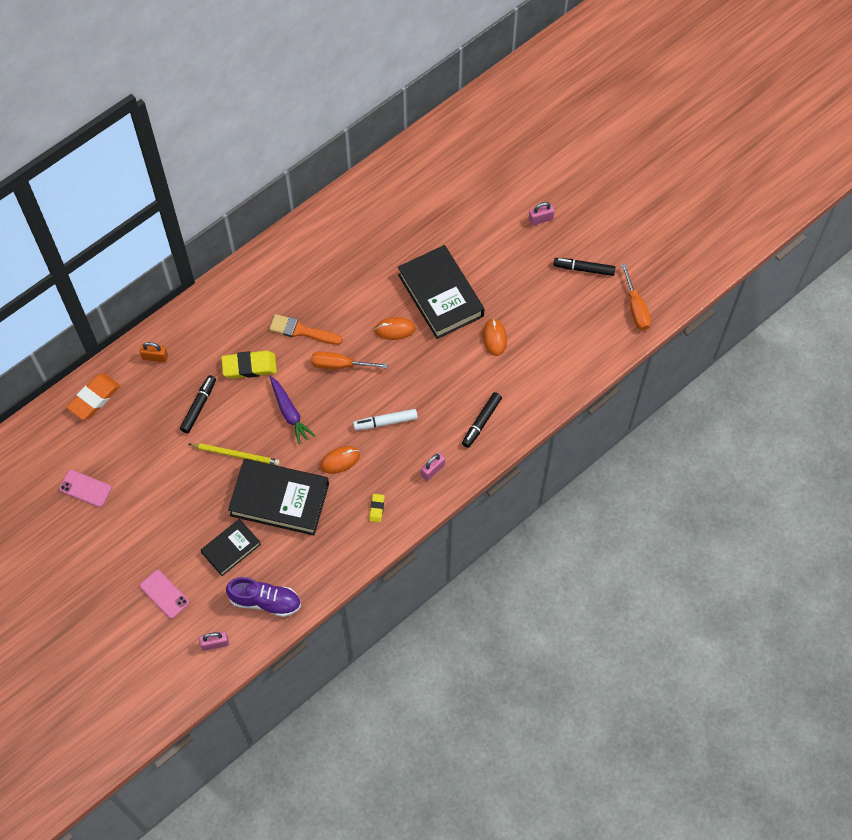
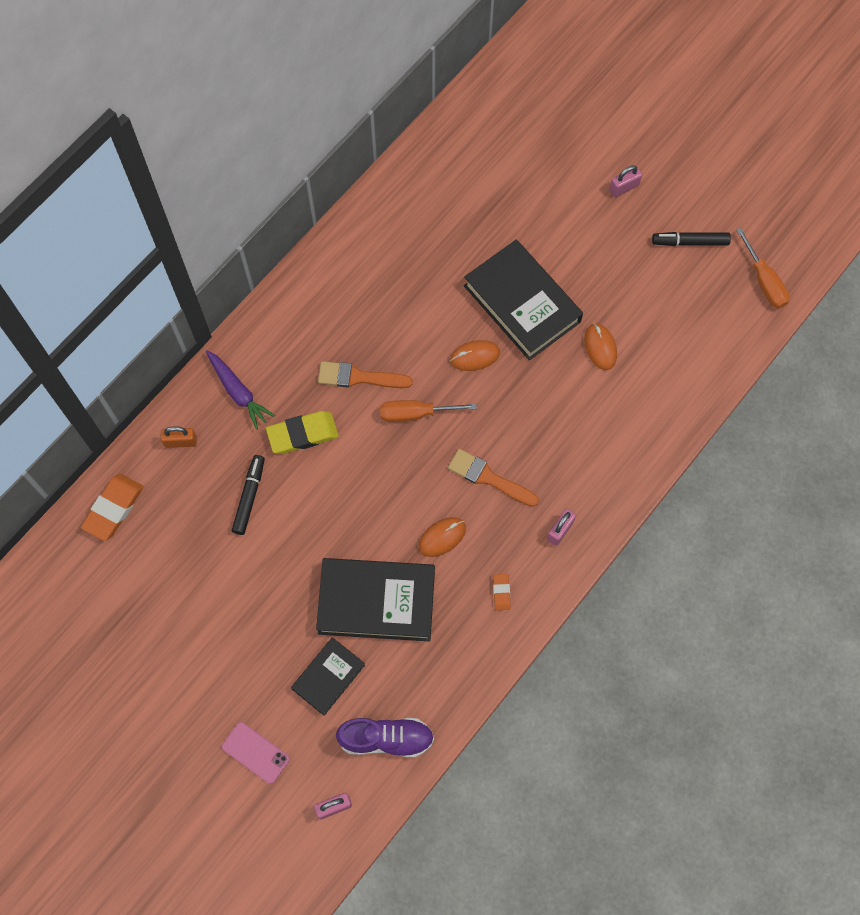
camera: 10 degrees left, 5 degrees up
pink phone [59,470,112,507] -> none
yellow pencil [189,443,280,465] -> none
purple carrot [270,376,315,444] -> purple carrot moved to [206,350,275,430]
white marker [353,409,418,430] -> orange brush [448,449,539,507]
yellow eraser [369,494,385,522] -> orange eraser [493,574,511,610]
black marker [462,392,502,448] -> none

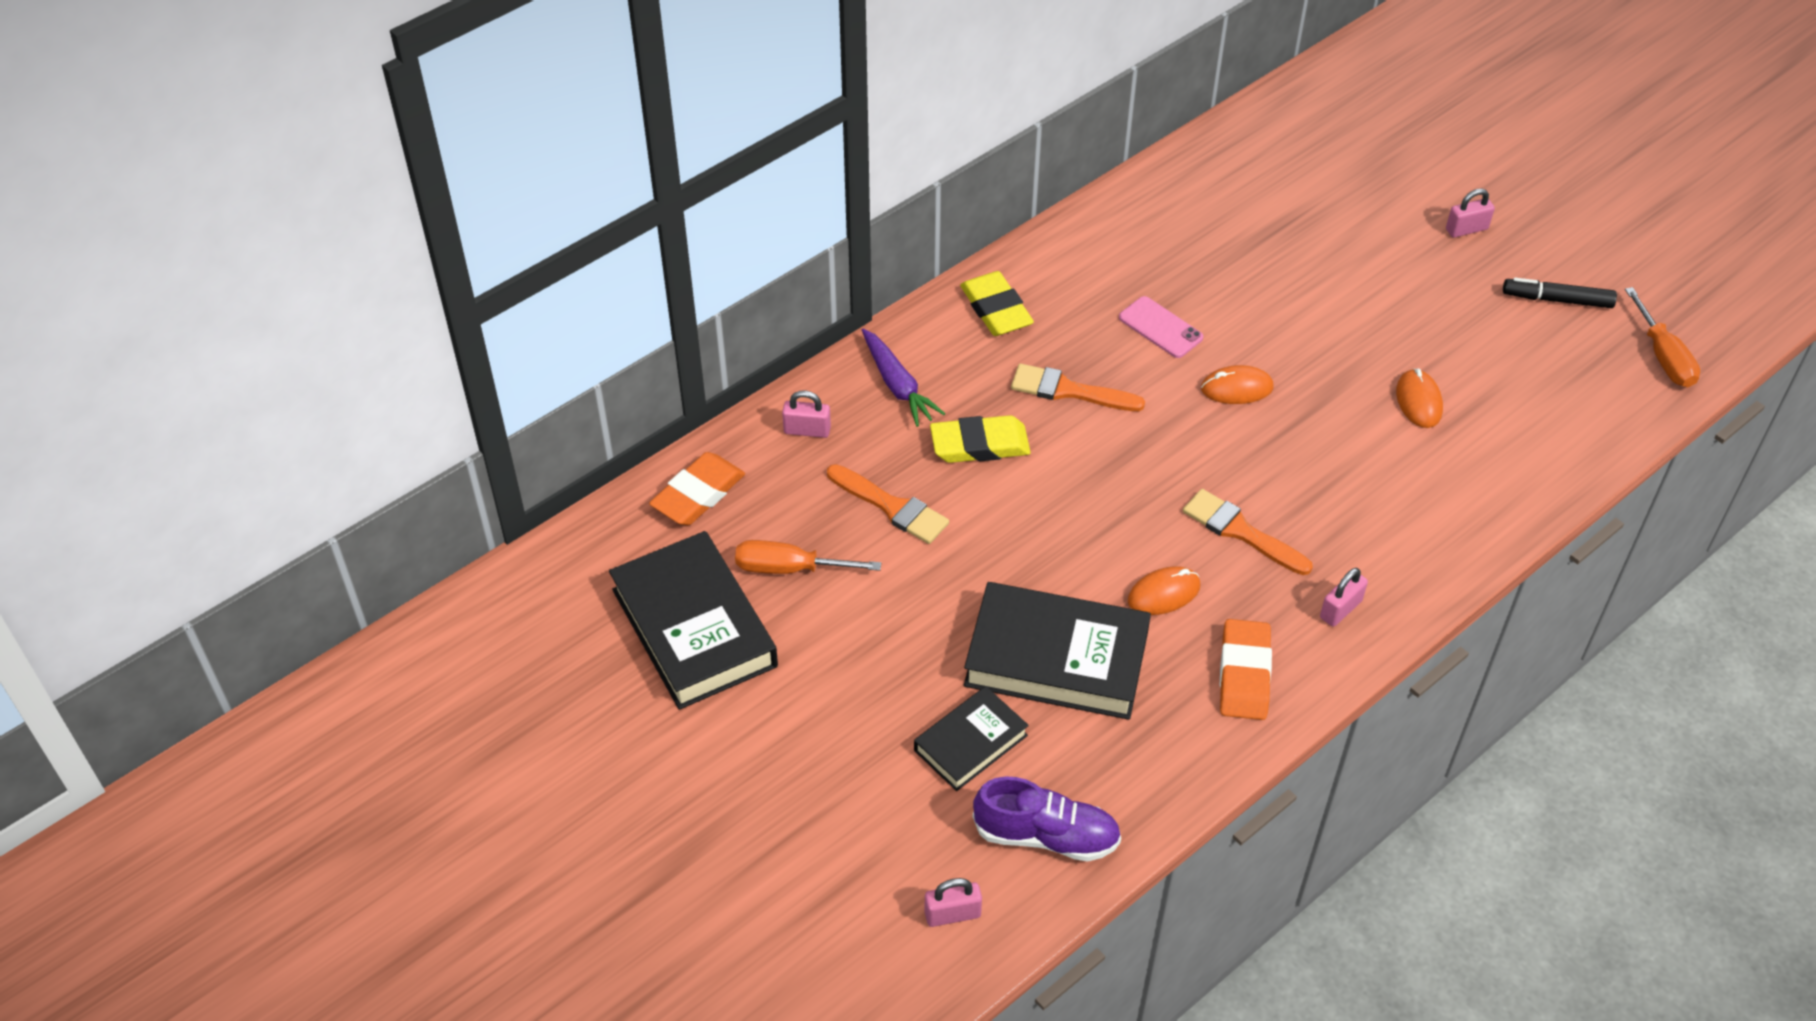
camera: 10 degrees right, 20 degrees down
orange padlock [161,427,197,448] -> pink padlock [782,390,831,438]
pink phone [222,722,290,784] -> pink phone moved to [1119,296,1203,358]
black marker [232,455,265,535] -> orange brush [827,464,949,544]
orange screwdriver [380,400,477,422] -> orange screwdriver moved to [735,540,881,574]
black book [464,240,583,360] -> black book moved to [609,531,778,710]
orange eraser [493,574,511,610] -> orange eraser [1220,619,1272,720], size x1.97
none -> yellow eraser [960,271,1034,336]

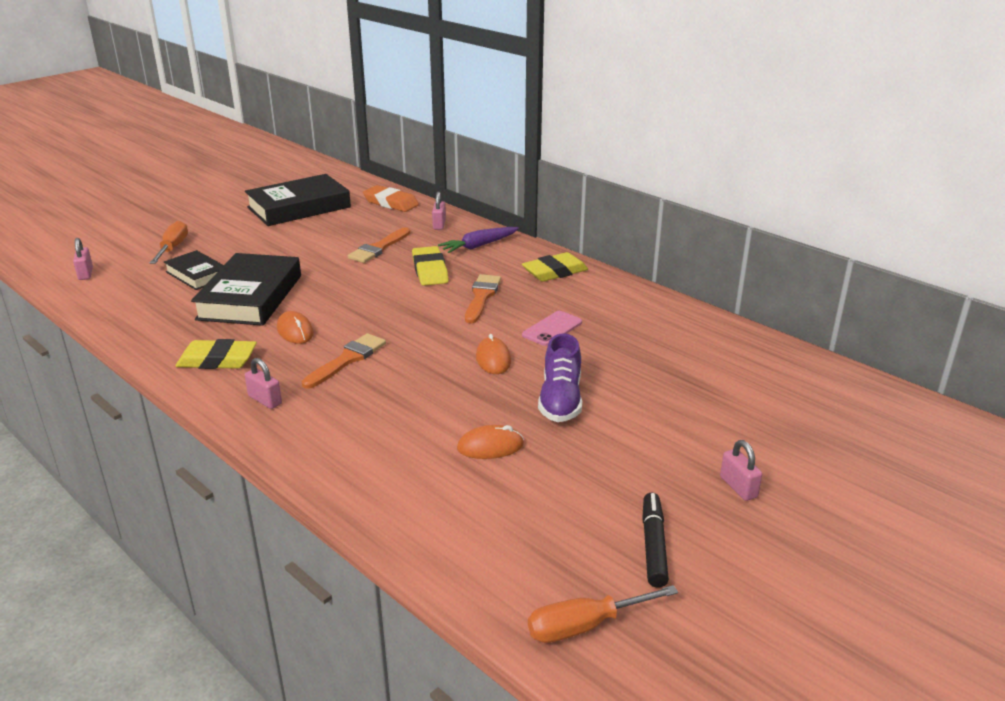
camera: 85 degrees right, 20 degrees down
orange screwdriver [735,540,881,574] -> orange screwdriver moved to [150,221,188,264]
purple shoe [973,777,1121,862] -> purple shoe moved to [538,333,582,422]
orange eraser [1220,619,1272,720] -> yellow eraser [175,339,257,369]

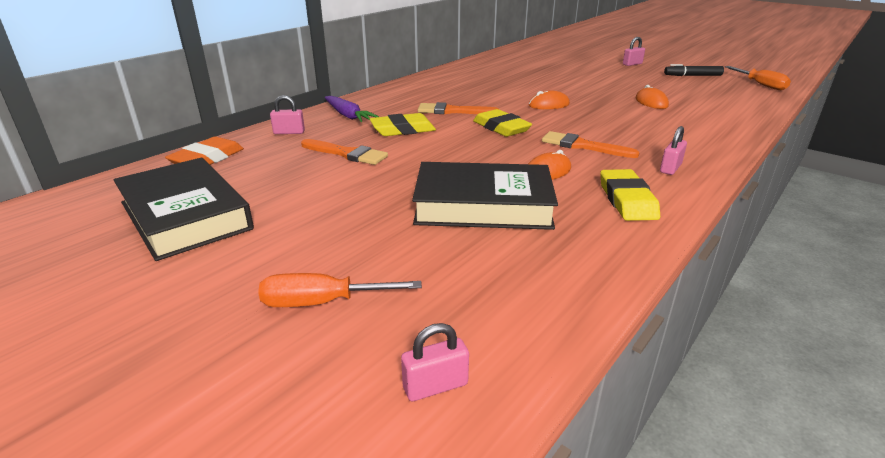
camera: 95 degrees left, 0 degrees up
black book [164,250,224,290] -> none
yellow eraser [522,252,588,282] -> yellow eraser moved to [473,109,532,137]
pink phone [522,311,582,346] -> none
purple shoe [538,333,582,422] -> none

